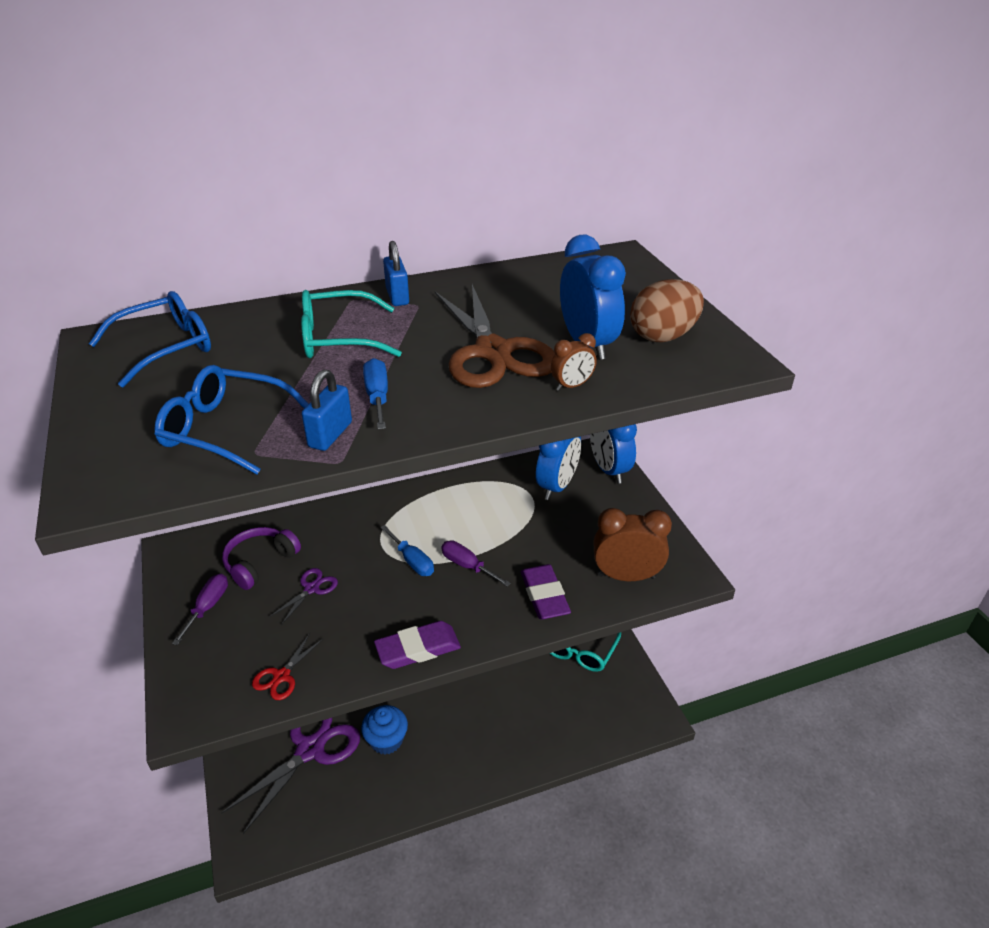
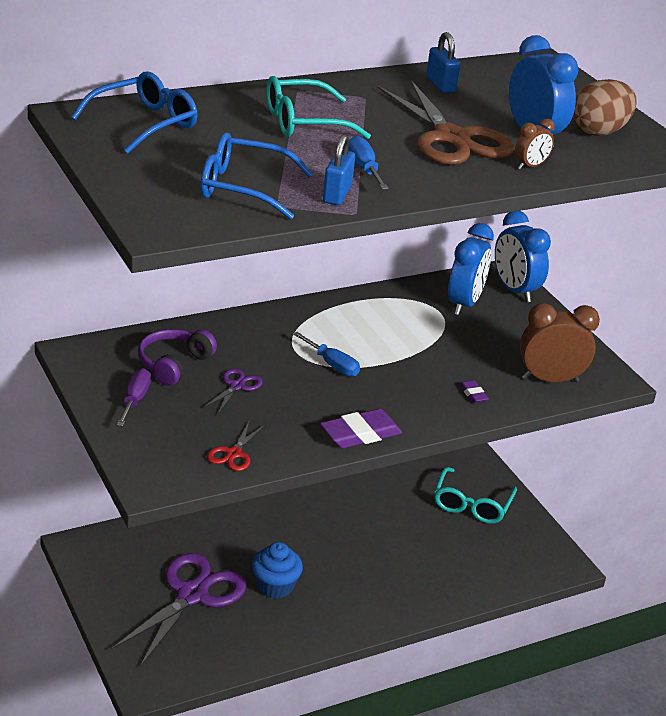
camera: 10 degrees left, 5 degrees down
blue padlock [383,241,409,306] -> blue padlock moved to [426,32,460,93]
purple screwdriver [441,541,511,587] -> none
purple eraser [521,564,571,619] -> purple eraser [459,380,489,403], size x0.49

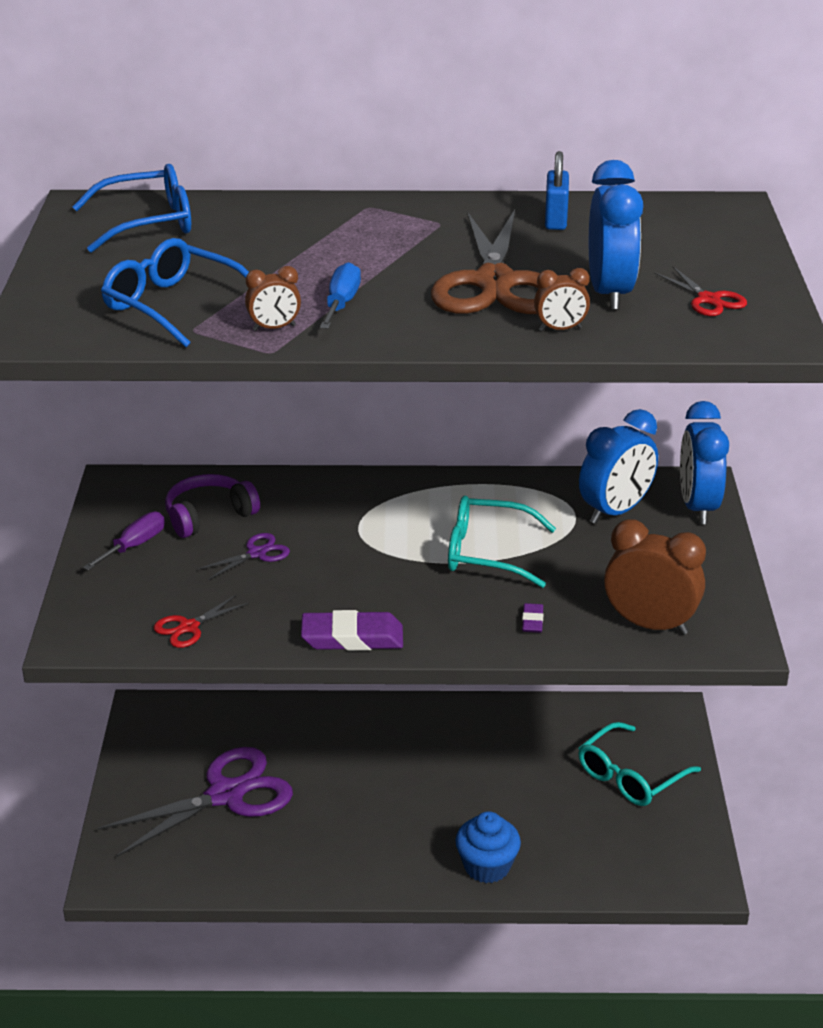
camera: 30 degrees right, 0 degrees up
blue cupcake [252,542,303,599] -> blue cupcake moved to [456,812,521,883]
turquoise glasses [267,76,371,139] -> turquoise glasses moved to [448,495,556,588]
blue screwdriver [293,332,360,376] -> none
blue padlock [323,134,355,205] -> brown clock [245,266,301,331]
brown egg [573,79,637,136] -> red scissors [654,267,747,316]

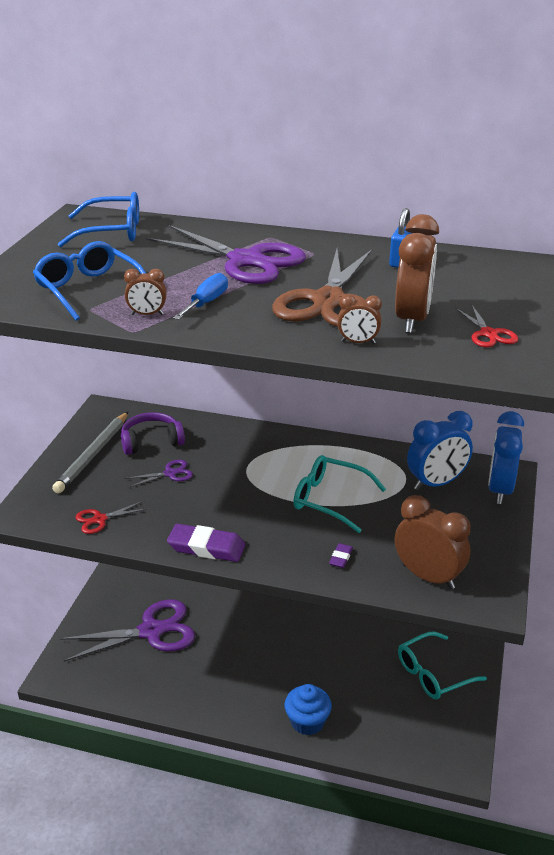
camera: 15 degrees right, 0 degrees up
purple screwdriver [83,512,165,570] -> grey pencil [52,412,128,493]
blue clock [589,160,643,310] -> brown clock [395,214,439,333]
none -> purple scissors [146,225,306,284]

